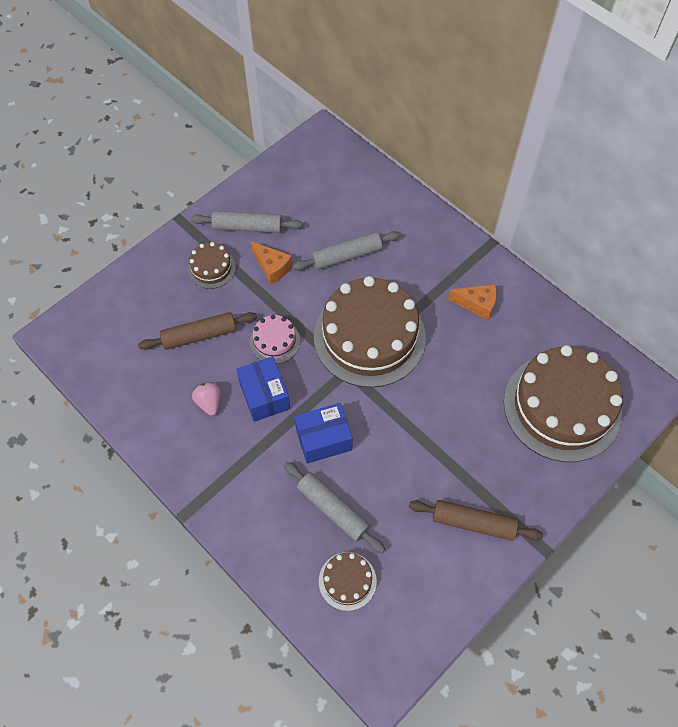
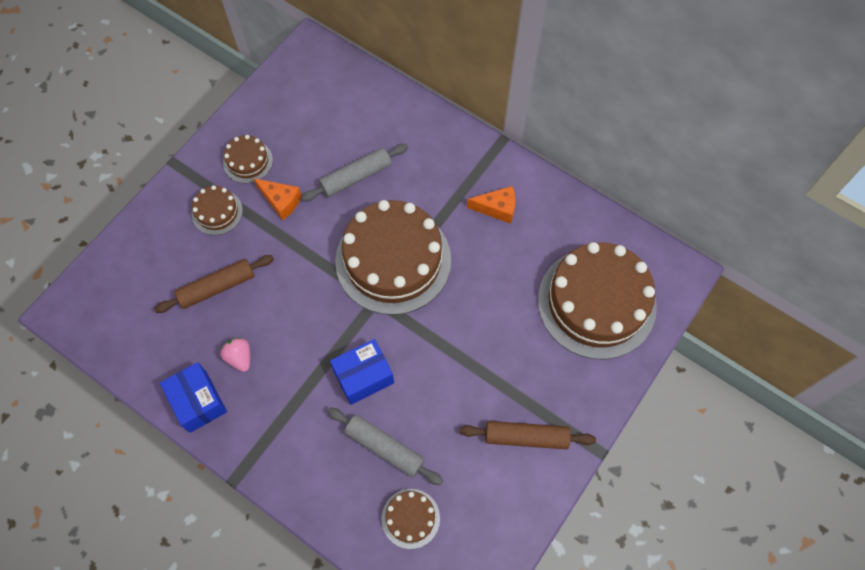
camera: 10 degrees left, 5 degrees up
grey rolling pin [191,211,303,233] -> brown cake [223,135,273,183]
blue box [236,356,290,422] -> blue box moved to [160,362,227,433]
pink cake [250,315,300,364] -> none

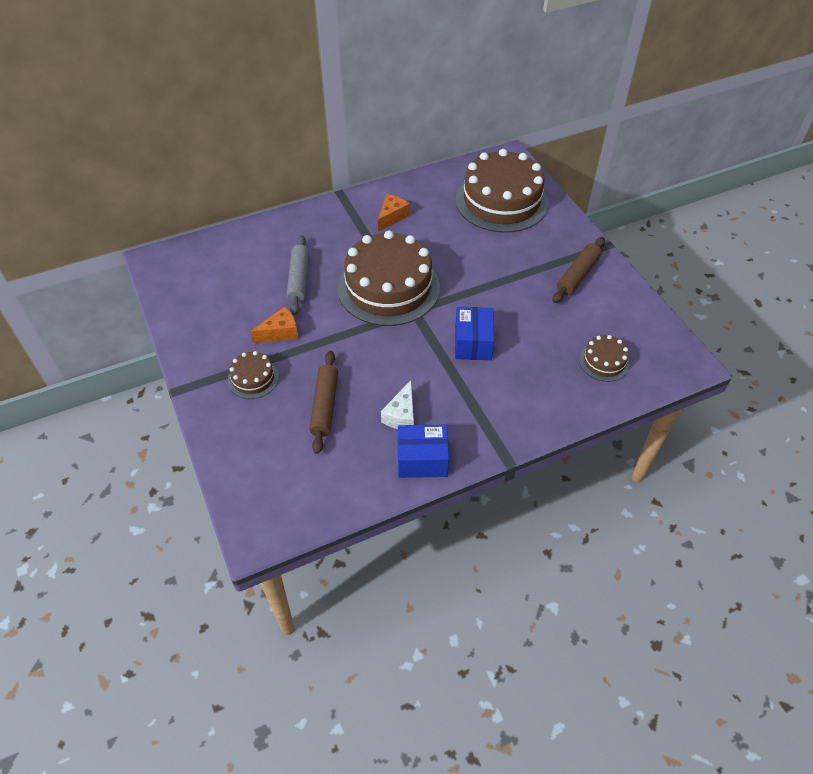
camera: 60 degrees left, 15 degrees down
pink strawberry [220,338,250,372] -> white cheese [381,380,414,429]
brown cake [223,135,273,183] -> none
grey rolling pin [327,408,443,485] -> none

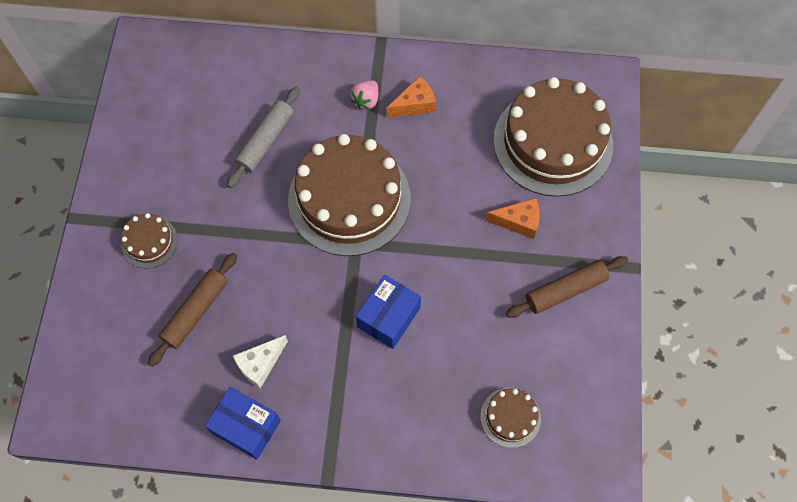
camera: 30 degrees right, 15 degrees up
orange cheese [250,307,298,343] -> orange cheese moved to [485,198,540,239]
none -> pink strawberry [350,80,378,110]

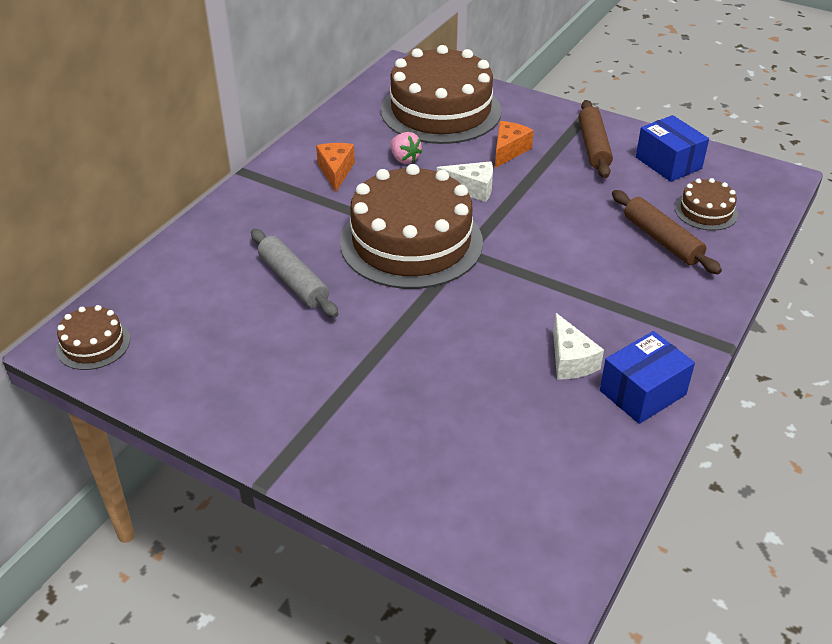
camera: 65 degrees left, 25 degrees down
brown cake [121,213,178,268] -> brown cake moved to [56,305,130,370]
brown rolling pin [148,253,237,367] -> brown rolling pin moved to [612,190,722,274]
pink strawberry [350,80,378,110] -> pink strawberry moved to [390,132,422,164]
blue box [356,275,421,349] -> blue box moved to [636,115,709,182]
none -> white cheese [437,161,493,202]

